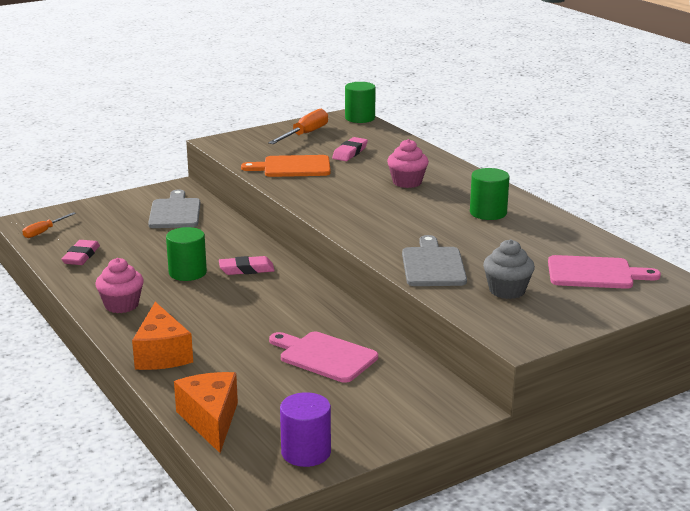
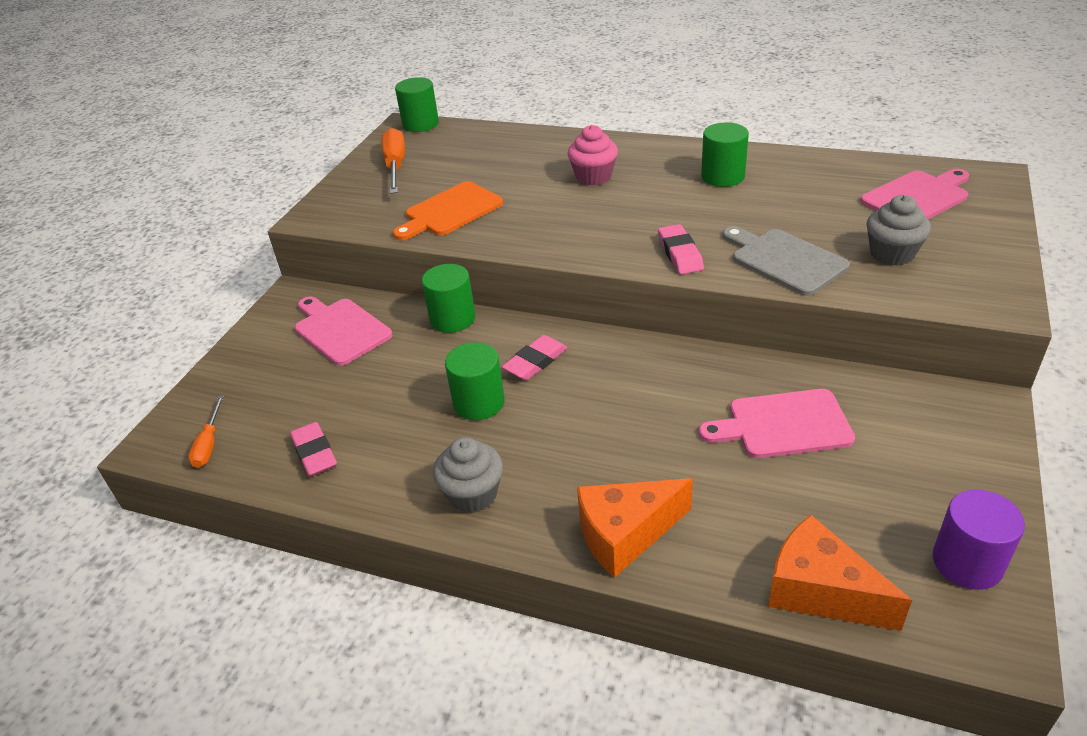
camera: 35 degrees left, 15 degrees up
pink cupcake [95,258,144,313] -> grey cupcake [433,437,503,513]
orange cheese [132,302,193,370] -> orange cheese turned 120 degrees clockwise [577,478,693,578]
grey cutting board [148,189,200,228] -> pink cutting board [295,296,392,366]
pink eraser [332,137,368,161] -> pink eraser moved to [658,224,704,274]
none -> green cylinder [422,264,475,333]

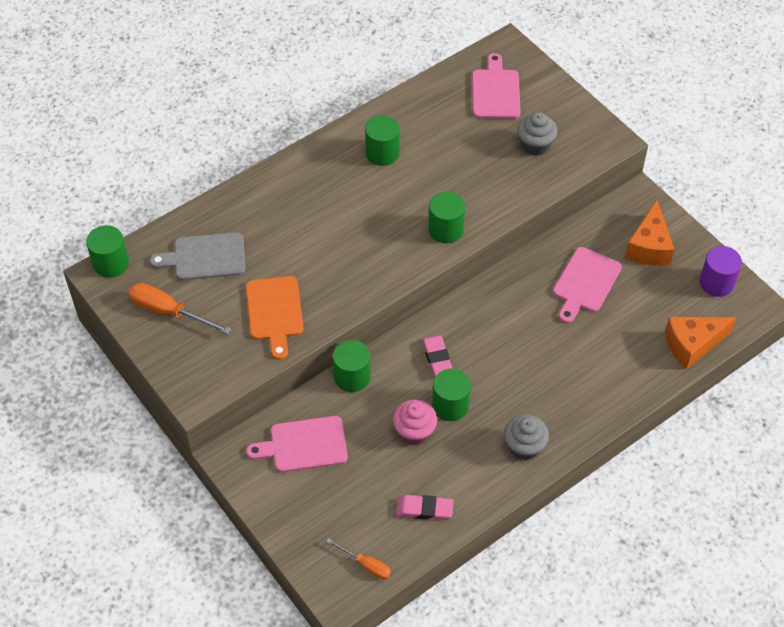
camera: 60 degrees left, 15 degrees up
pink cupcake [568,125,618,186] -> pink cupcake moved to [393,399,437,445]
orange cheese [577,478,693,578] -> orange cheese moved to [625,200,675,266]
pink eraser [658,224,704,274] -> green cylinder [428,192,465,244]
grey cutting board [723,226,850,296] -> grey cutting board moved to [150,232,246,280]

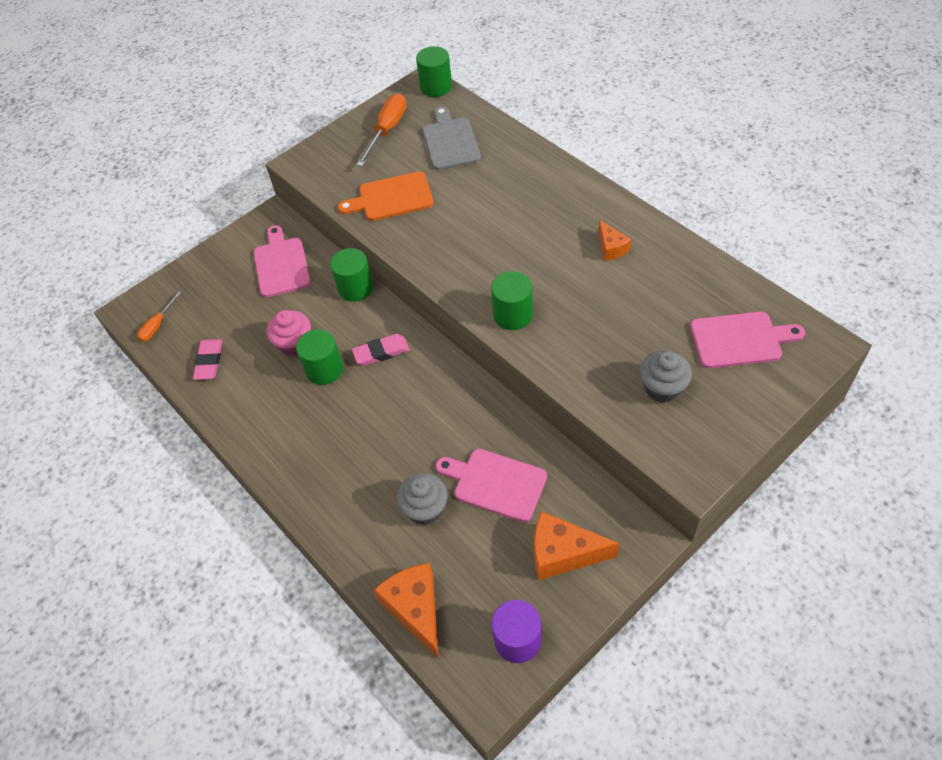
camera: 90 degrees right, 0 degrees up
green cylinder [365,115,400,166] -> orange cheese [599,220,631,261]
grey cupcake [504,414,549,460] -> grey cupcake moved to [396,473,448,525]

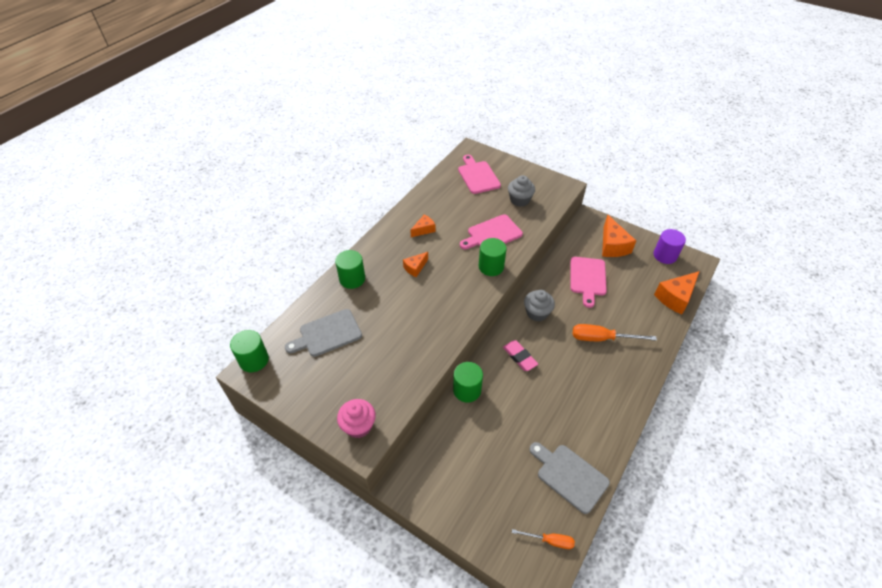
camera: 110 degrees left, 5 degrees down
pink eraser [193,339,223,380] -> grey cutting board [530,442,610,514]
pink cutting board [253,225,311,297] -> pink cutting board moved to [460,214,523,249]
pink cupcake [267,310,311,356] -> pink cupcake moved to [337,399,376,438]
green cylinder [296,329,343,385] -> green cylinder moved to [335,250,365,289]
orange cutting board [338,171,434,221] -> none
orange screwdriver [357,94,406,166] -> orange screwdriver moved to [573,324,657,341]
grey cupcake [396,473,448,525] -> grey cupcake moved to [524,290,555,321]
none -> orange cheese [403,252,428,277]

